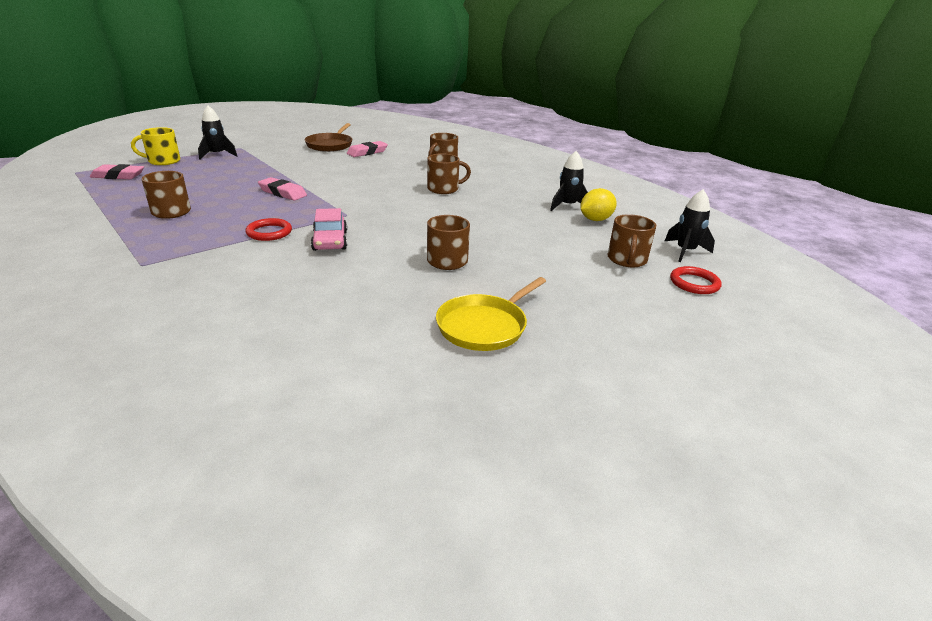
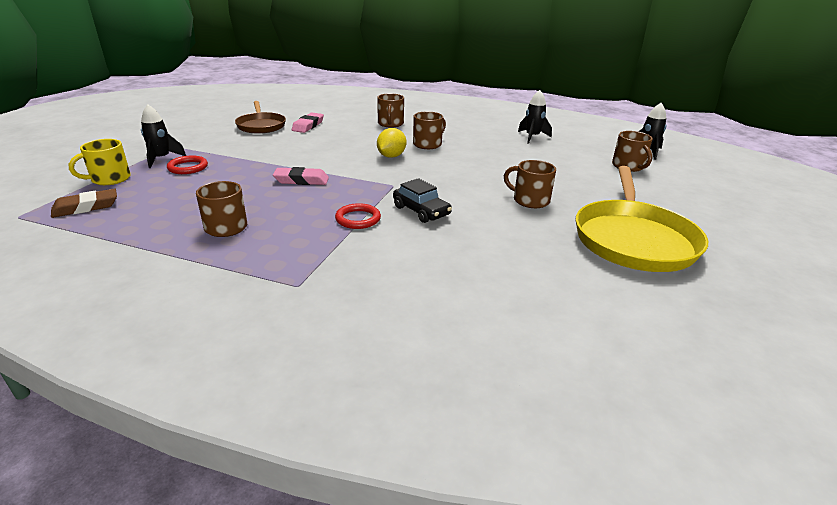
camera: 30 degrees left, 0 degrees up
pink eraser [90,164,144,179] -> brown eraser [51,189,117,218]
pink car [311,208,347,251] -> black car [393,178,452,223]
yellow pan [436,277,546,351] -> yellow pan [576,166,708,272], size x1.65
yellow lemon [580,188,617,221] -> yellow lemon moved to [377,128,406,158]
red ring [670,266,721,294] -> red ring moved to [167,156,208,174]

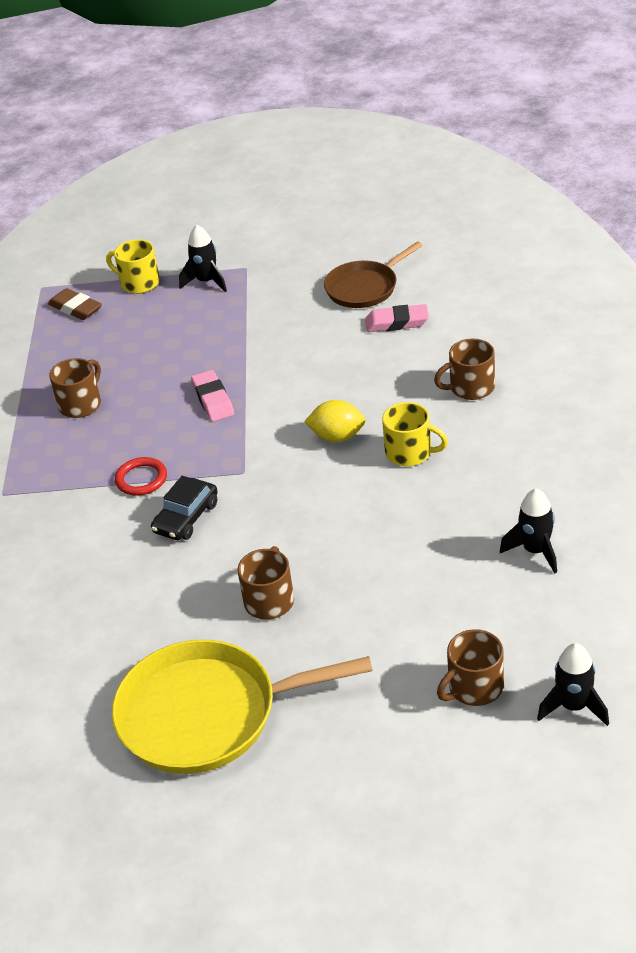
camera: 75 degrees right, 10 degrees up
red ring [167,156,208,174] -> none
brown mug [413,111,446,149] -> yellow mug [382,402,448,466]

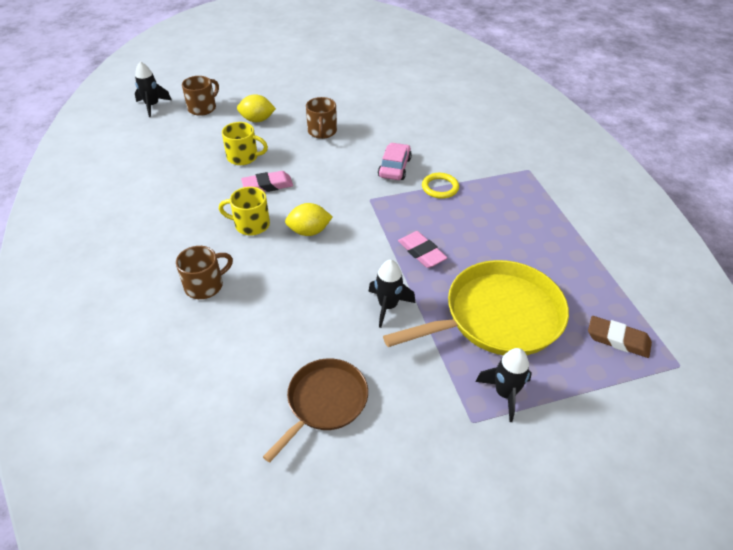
camera: 160 degrees right, 5 degrees up
brown mug [49,358,101,418] -> none
yellow mug [106,239,160,294] -> yellow mug moved to [222,122,268,165]
yellow pan [112,640,373,774] -> yellow pan moved to [383,260,569,355]
red ring [115,457,167,496] -> yellow ring [422,173,459,199]
black car [151,476,218,540] -> pink car [378,143,412,180]
pink eraser [365,304,429,332] -> pink eraser moved to [241,171,293,192]
black rocket [500,489,557,573] -> black rocket moved to [368,259,415,328]
none -> yellow lemon [237,94,276,122]

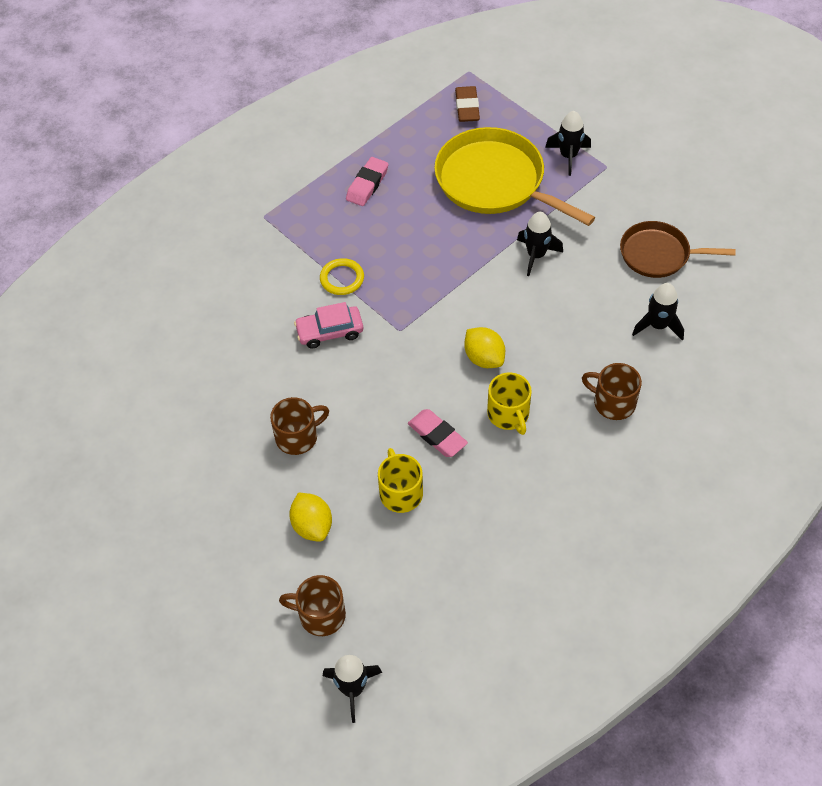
camera: 115 degrees left, 10 degrees up
pink eraser [398,231,447,268] -> pink eraser moved to [346,157,389,206]
none -> black rocket [632,283,684,340]

